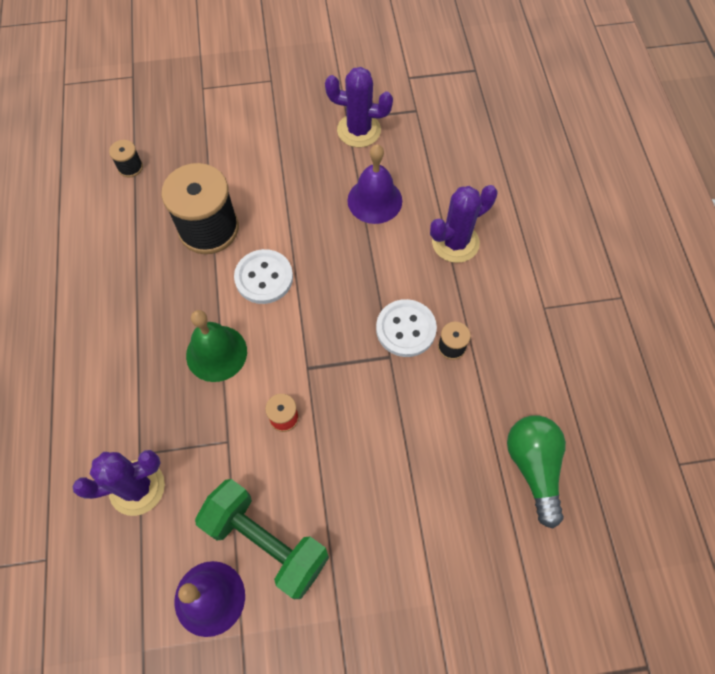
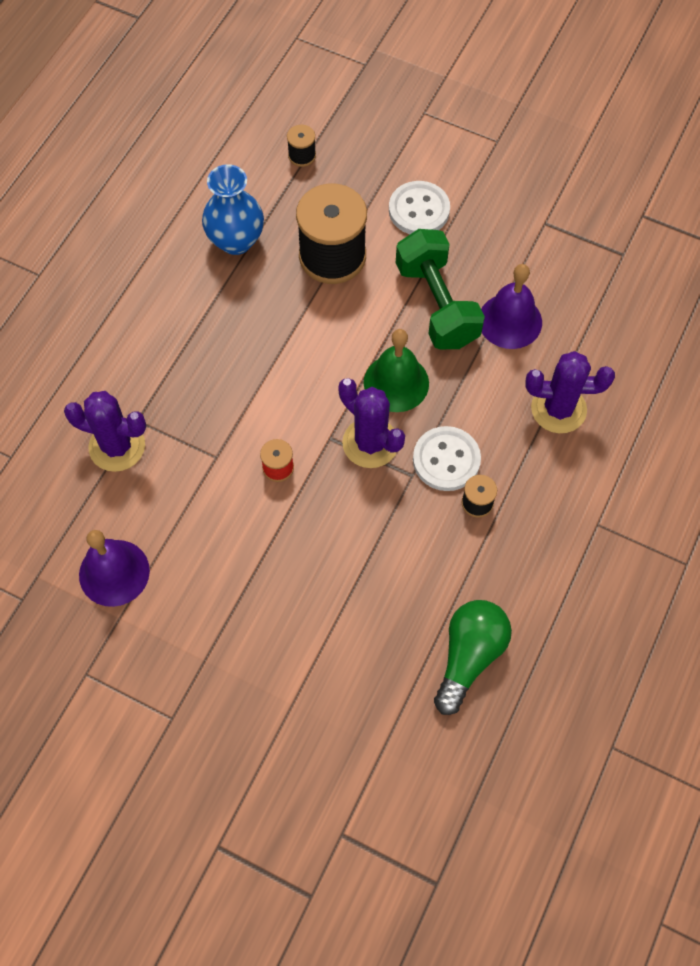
camera: 35 degrees right, 0 degrees up
green bell [186,310,247,382] -> green bell moved to [364,329,429,412]
green dumbbell [195,479,329,599] -> green dumbbell moved to [396,229,485,349]
white button [234,249,293,304] -> white button moved to [389,181,450,234]
purple cactus [325,67,393,147] -> purple cactus moved to [338,378,405,468]
none -> blue vase [202,164,264,255]

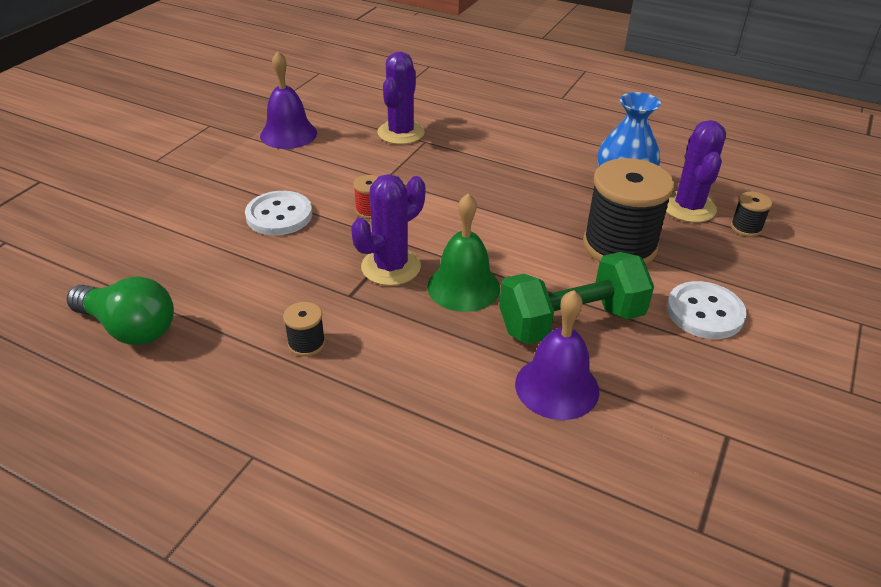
camera: 90 degrees right, 25 degrees down
white button [413,426,481,491] -> white button moved to [245,191,312,235]
purple cactus [525,351,615,433] -> purple cactus moved to [666,120,726,223]

